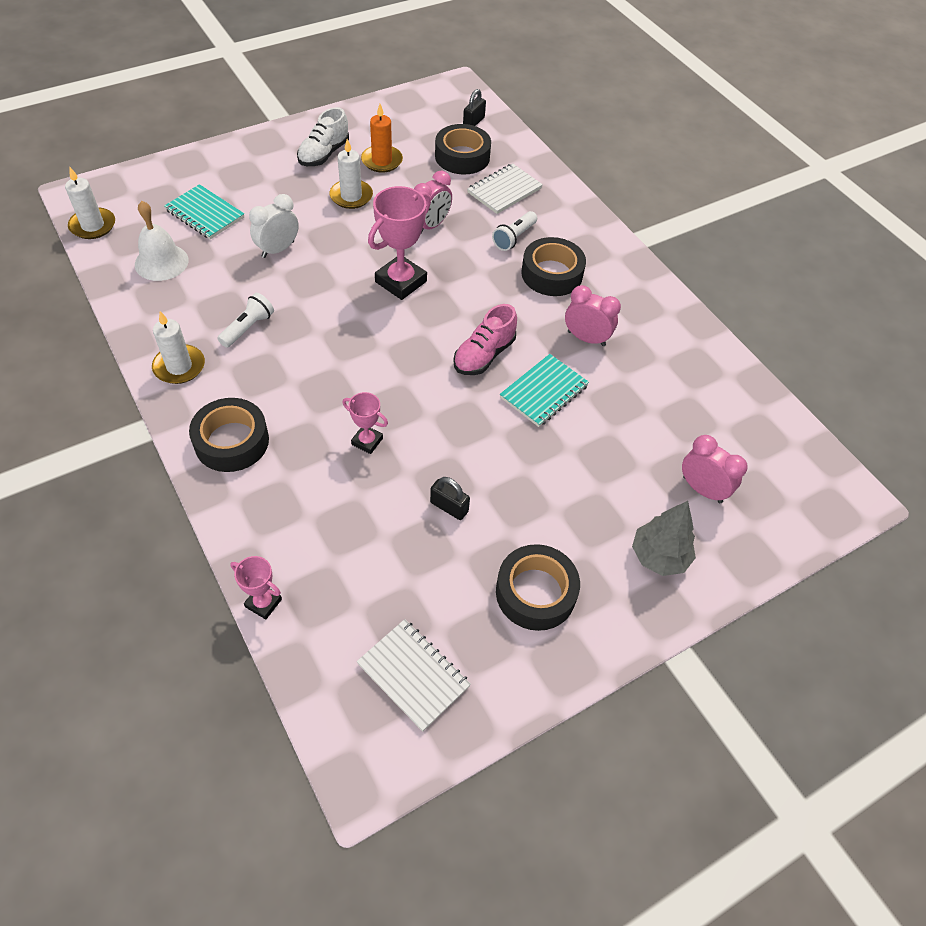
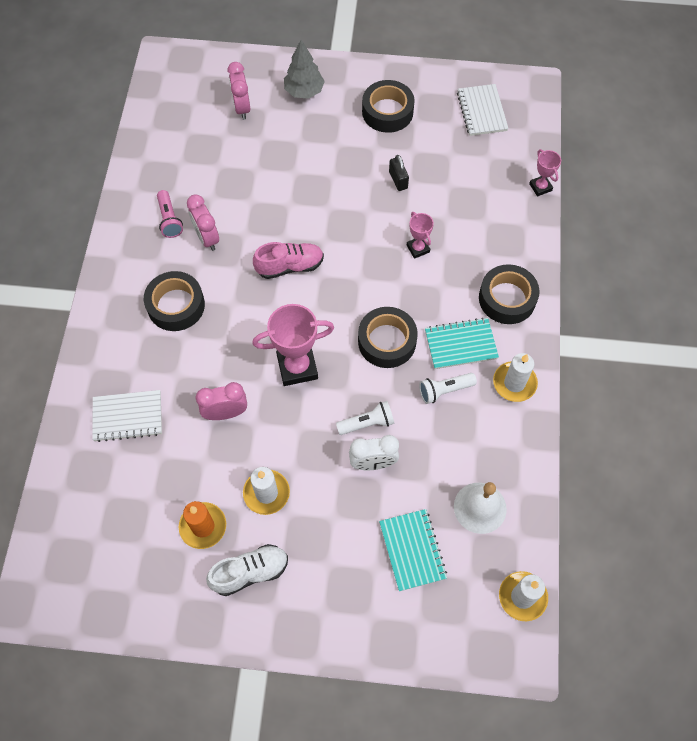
camera: 140 degrees left, 10 degrees up
black tape [435,124,491,174] -> black tape moved to [358,307,418,368]
black padlock [463,89,486,126] -> none
white flashlight [492,211,537,251] -> white flashlight moved to [336,401,395,435]
turquoise notebook [500,354,589,427] -> turquoise notebook moved to [425,318,499,369]
none -> pink flashlight [157,190,183,238]

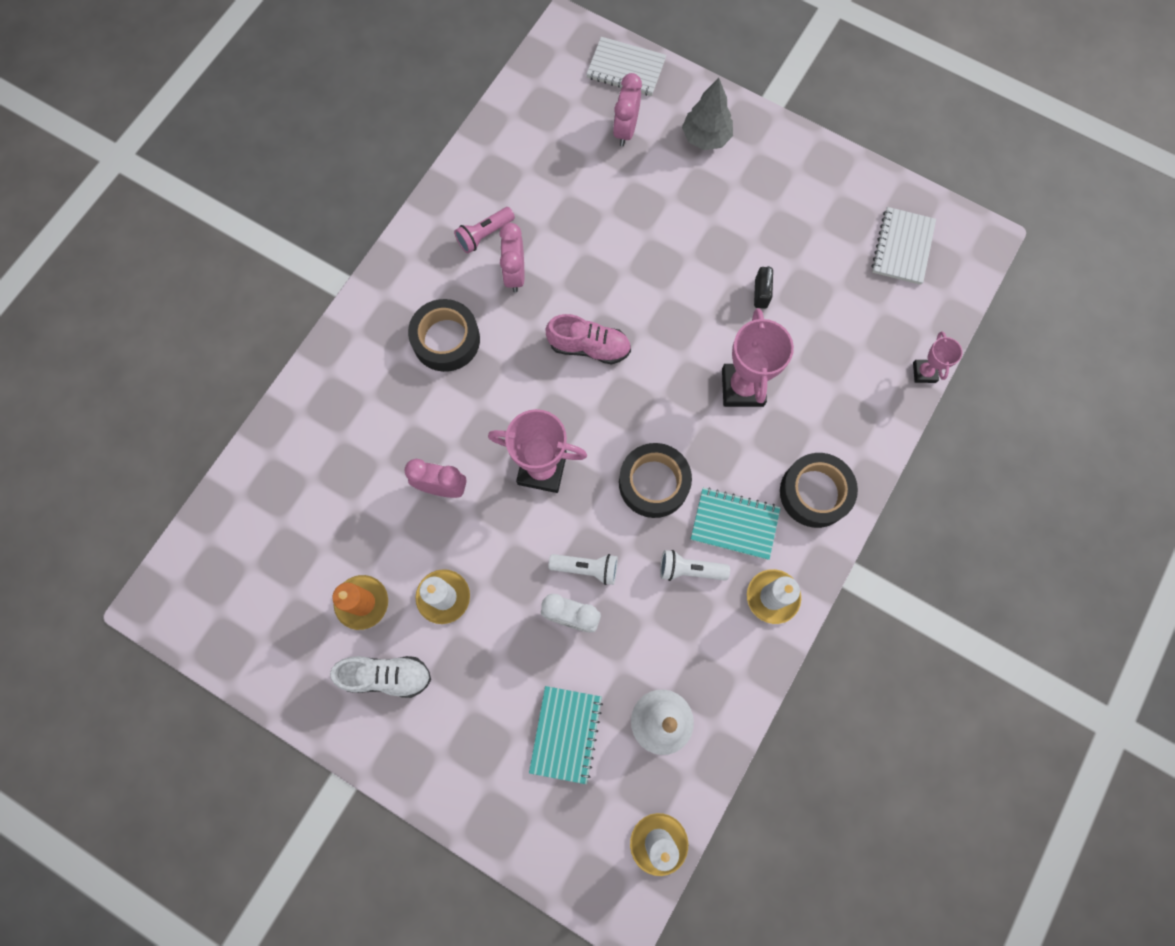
camera: 25 degrees right, 10 degrees up
white notebook [92,390,162,442] -> white notebook moved to [586,37,666,96]
pink flashlight [157,190,183,238] -> pink flashlight turned 45 degrees clockwise [454,207,515,253]
black tape [362,80,415,133] -> none
pink trophy [407,212,434,259] -> pink trophy [722,308,794,407], size x1.86

